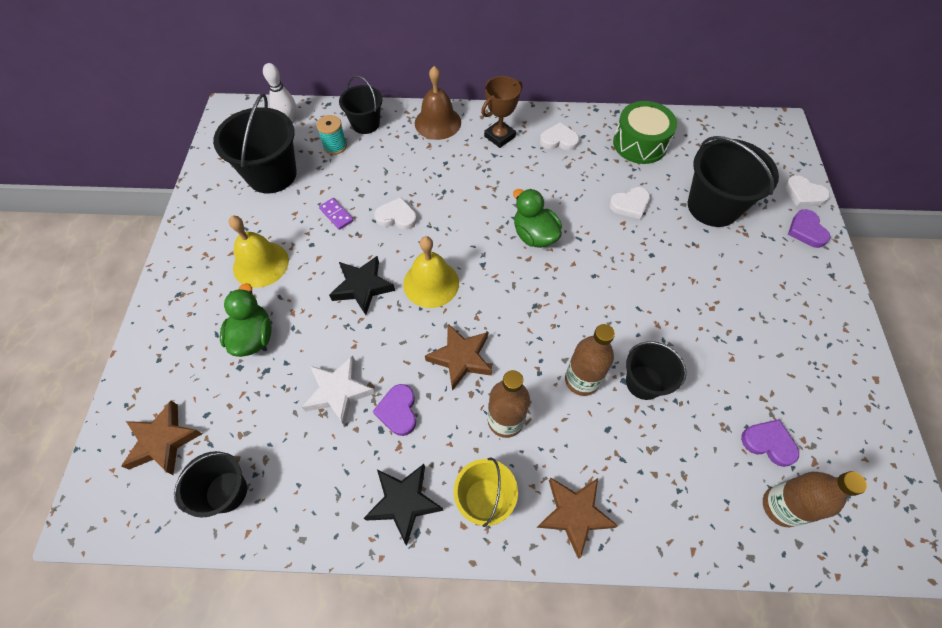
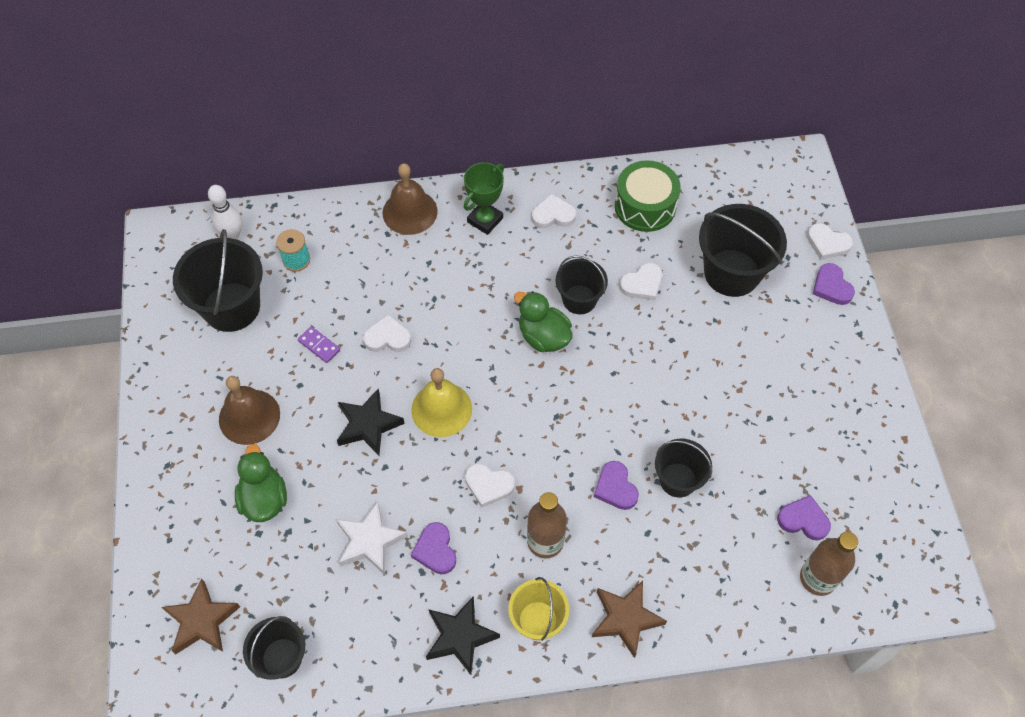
camera: 10 degrees left, 0 degrees up
yellow bell [229,216,289,288] -> brown bell [219,376,280,445]
black bucket [339,76,383,134] -> black bucket moved to [556,255,608,314]
brown star [425,324,492,391] -> white heart [465,463,515,508]
brown trophy [481,76,522,148] -> green trophy [464,162,504,235]
brown bottle [565,324,615,396] -> purple heart [594,461,639,510]

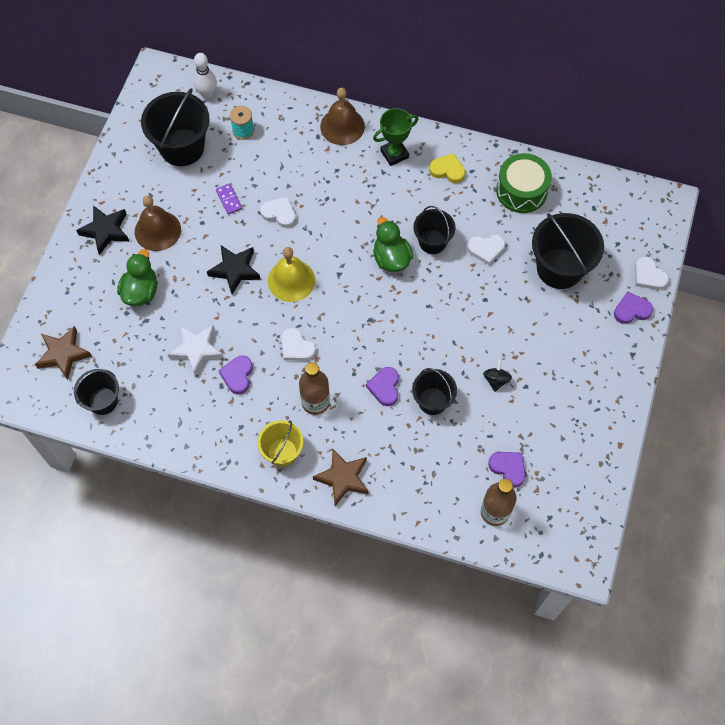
camera: 25 degrees right, 5 degrees up
black star [426,596,500,675] -> black star moved to [76,205,129,255]
white heart [532,194,576,228] -> yellow heart [429,153,465,183]
purple heart [813,263,855,305] -> purple heart turned 75 degrees clockwise [614,291,653,324]
none -> black spinning top [483,360,512,392]

